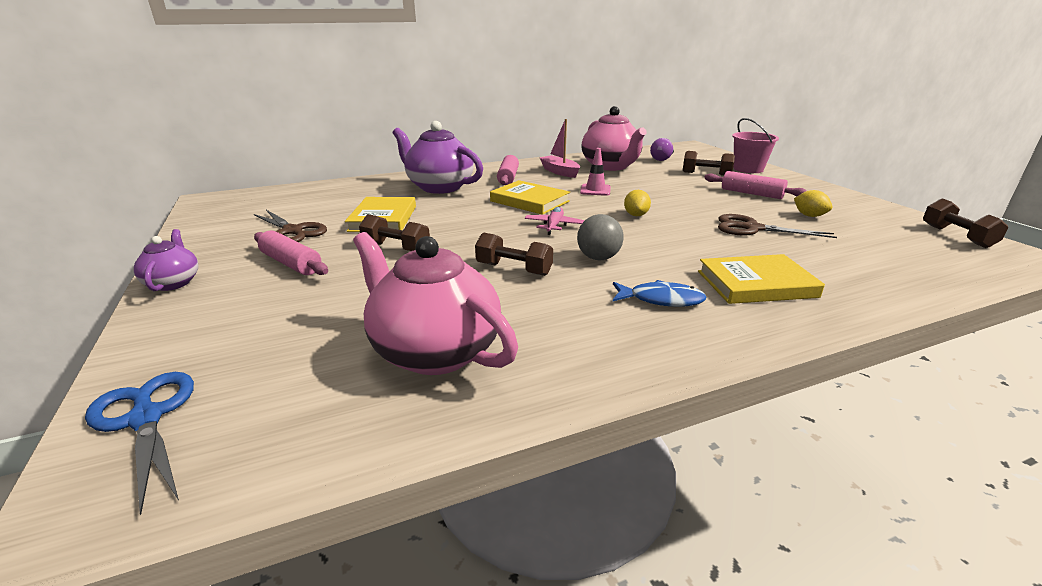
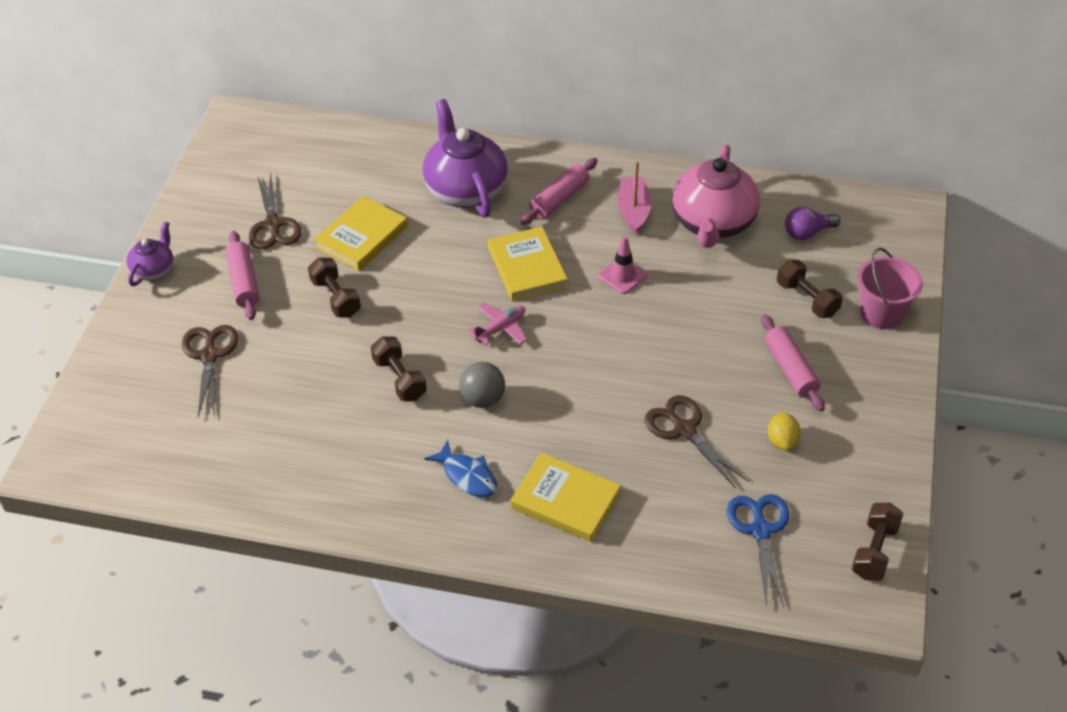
camera: 35 degrees right, 20 degrees up
blue scissors [85,372,194,515] -> blue scissors moved to [727,494,789,608]
pink teapot [353,232,518,375] -> none
yellow lemon [624,190,651,216] -> none
none -> brown scissors [182,325,238,417]

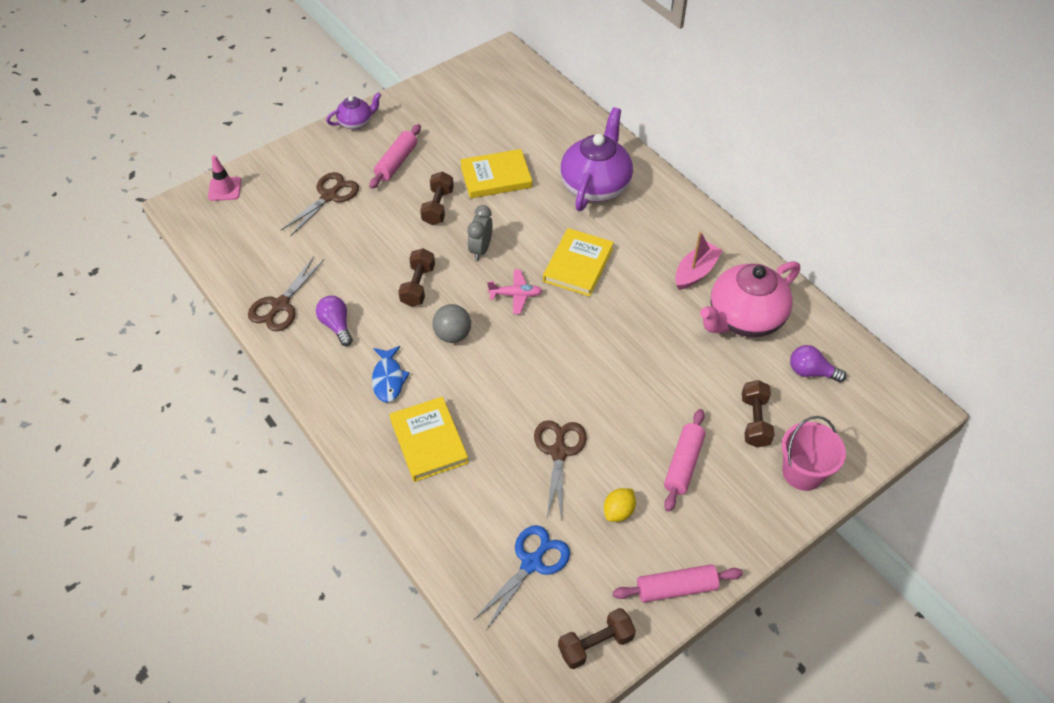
camera: 40 degrees right, 5 degrees up
brown scissors [249,172,302,249] -> brown scissors moved to [248,256,324,331]
pink rolling pin [521,158,598,225] -> pink rolling pin moved to [613,564,743,602]
pink traffic cone [598,236,648,294] -> pink traffic cone moved to [208,155,241,201]
none -> purple light bulb [316,296,353,346]
none -> grey clock [467,205,493,260]

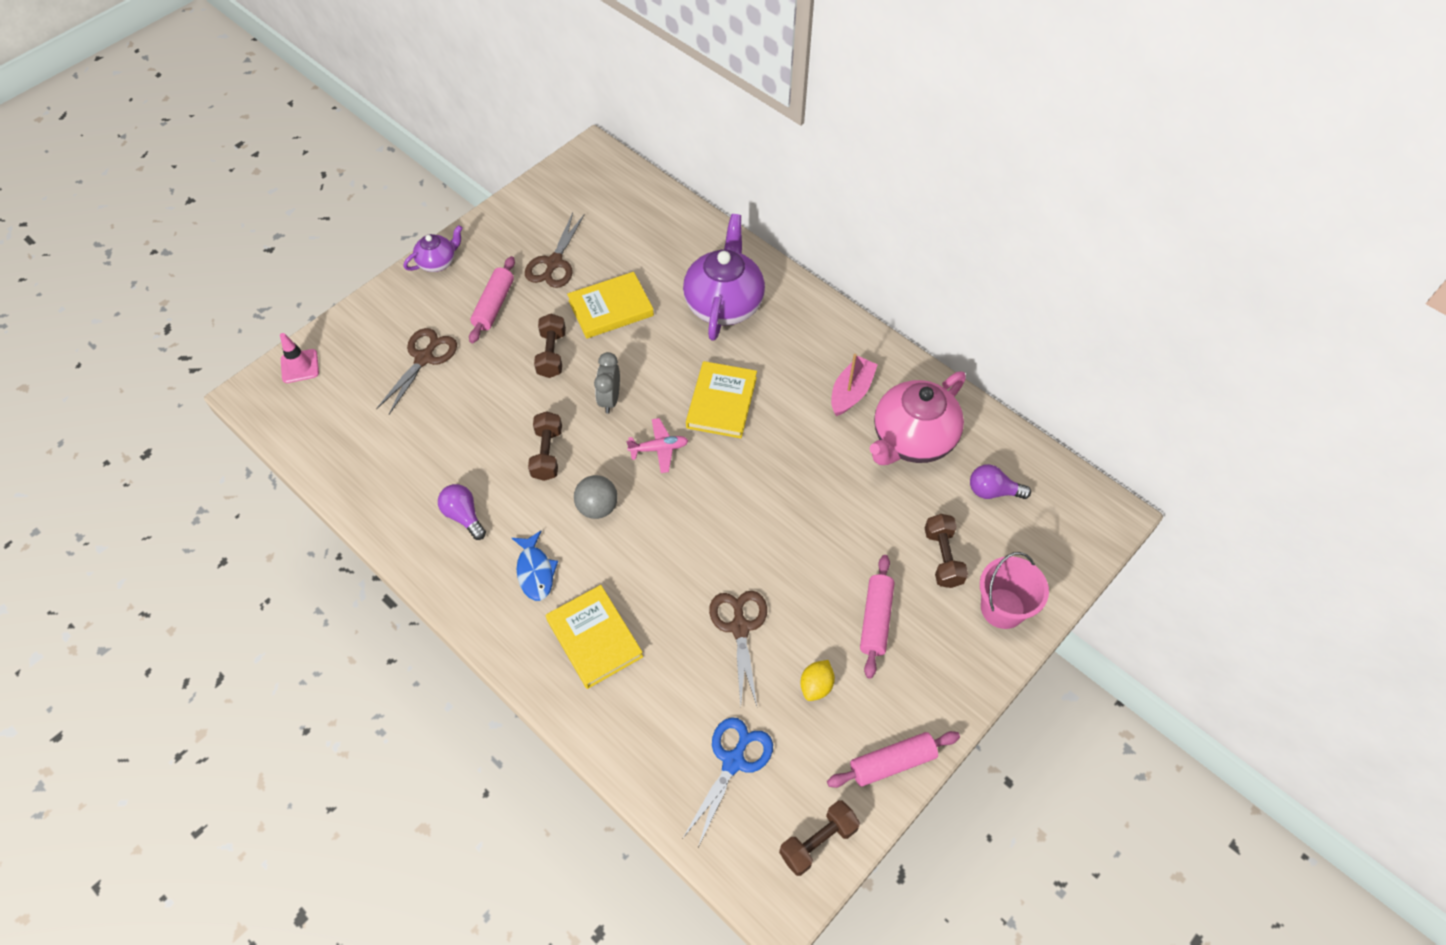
camera: 10 degrees left, 5 degrees up
brown scissors [248,256,324,331] -> brown scissors moved to [525,213,585,288]

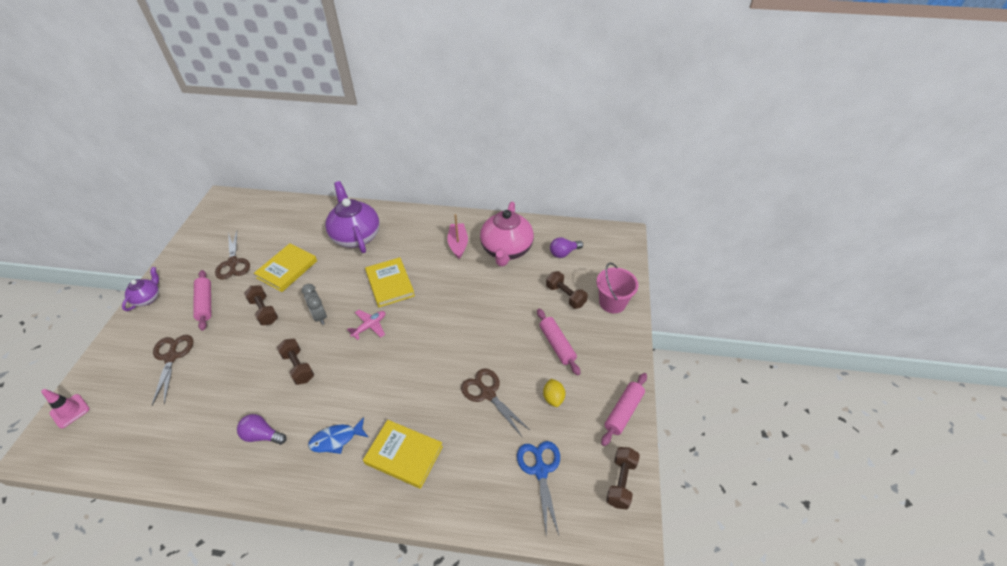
camera: 35 degrees left, 10 degrees down
blue fish [512,531,558,601] -> blue fish turned 120 degrees clockwise [308,417,368,454]
grey ball [574,475,618,519] -> none

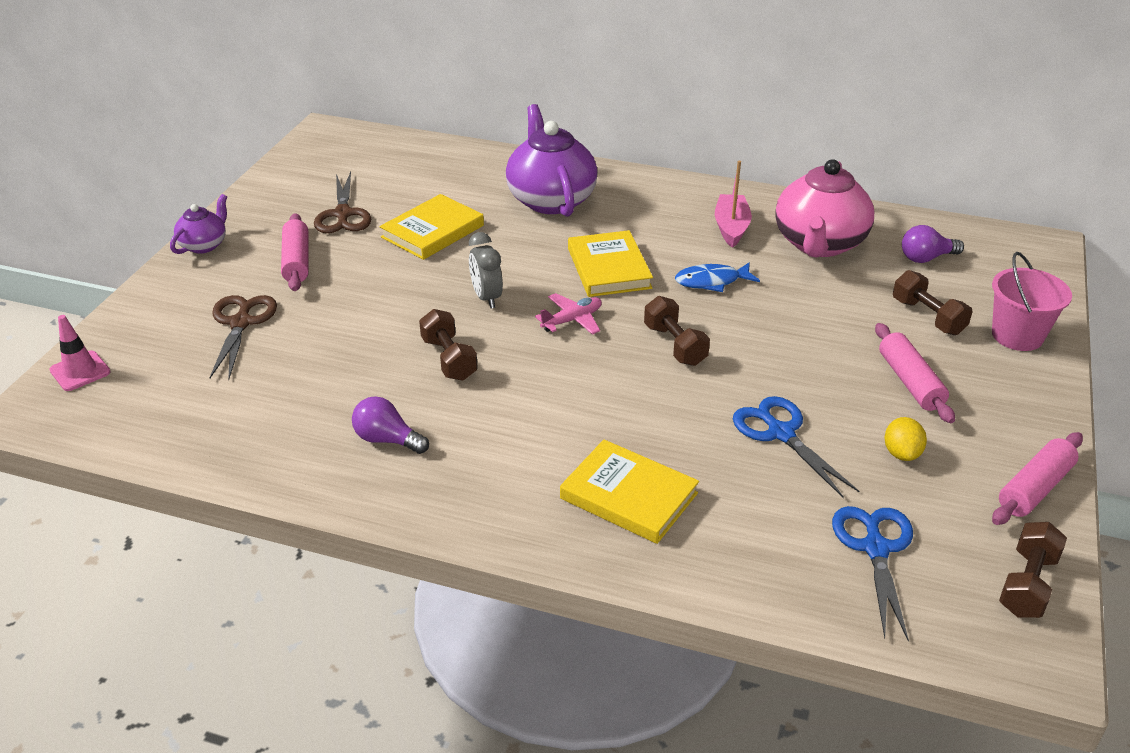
camera: 10 degrees right, 10 degrees down
brown dumbbell [244,285,278,325] -> brown dumbbell moved to [644,296,710,366]
blue fish [308,417,368,454] -> blue fish moved to [675,262,760,292]
brown scissors [461,368,531,438] -> blue scissors [733,396,859,498]

